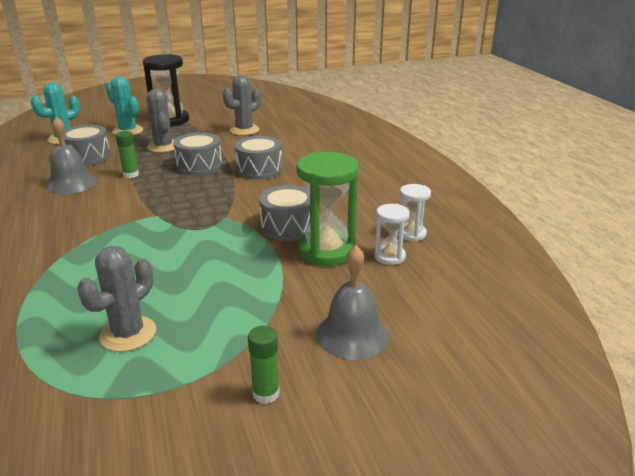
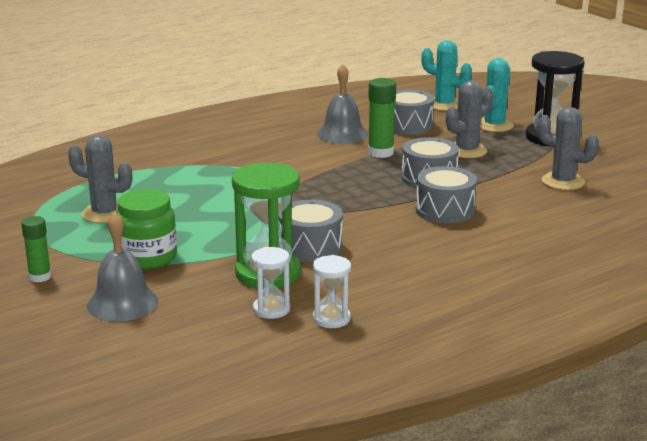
camera: 75 degrees right, 5 degrees down
green glue stick [116,131,139,178] -> green glue stick [368,78,396,158], size x1.50
none -> green jar [117,189,177,270]

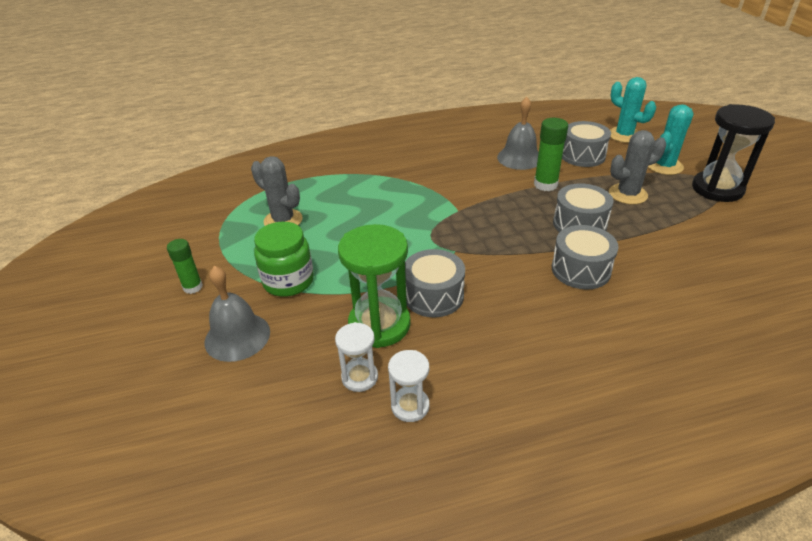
camera: 20 degrees right, 15 degrees up
grey cactus [537,107,599,190] -> none

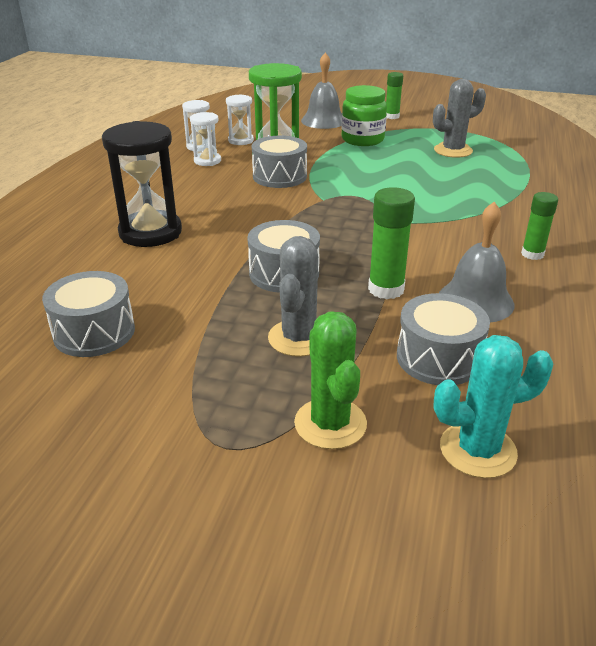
camera: 120 degrees right, 5 degrees down
grey drum [552,225,619,289] -> grey drum moved to [42,271,135,357]
turquoise cactus [648,104,694,175] -> green cactus [294,311,367,449]
black hourglass [692,104,775,202] -> black hourglass moved to [102,121,182,247]
none -> white hourglass [190,112,221,166]
none -> green glue stick [521,192,558,260]

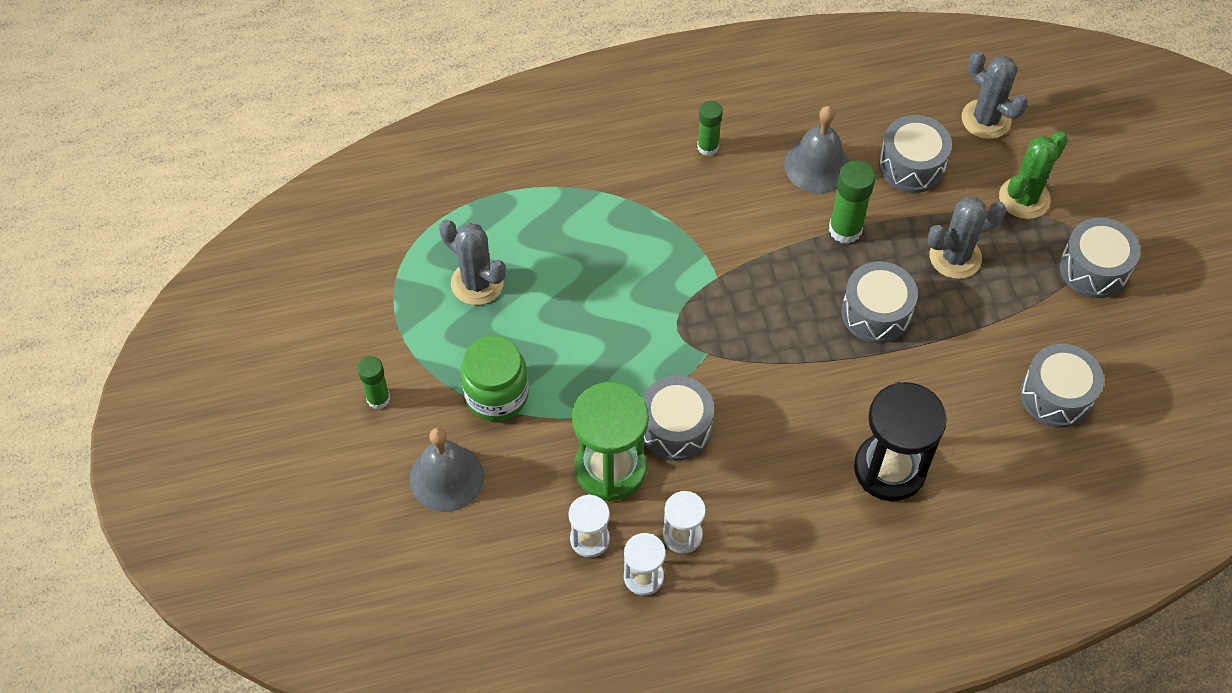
camera: 120 degrees left, 25 degrees up
turquoise cactus [433,335,554,478] -> grey cactus [961,51,1028,139]
none -> grey drum [1060,217,1140,298]

